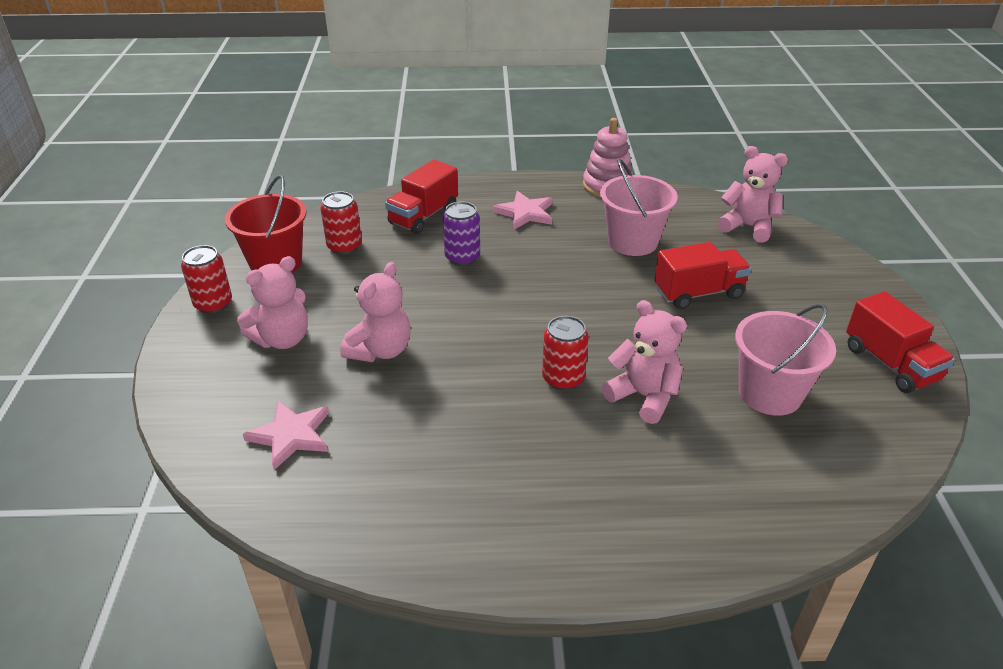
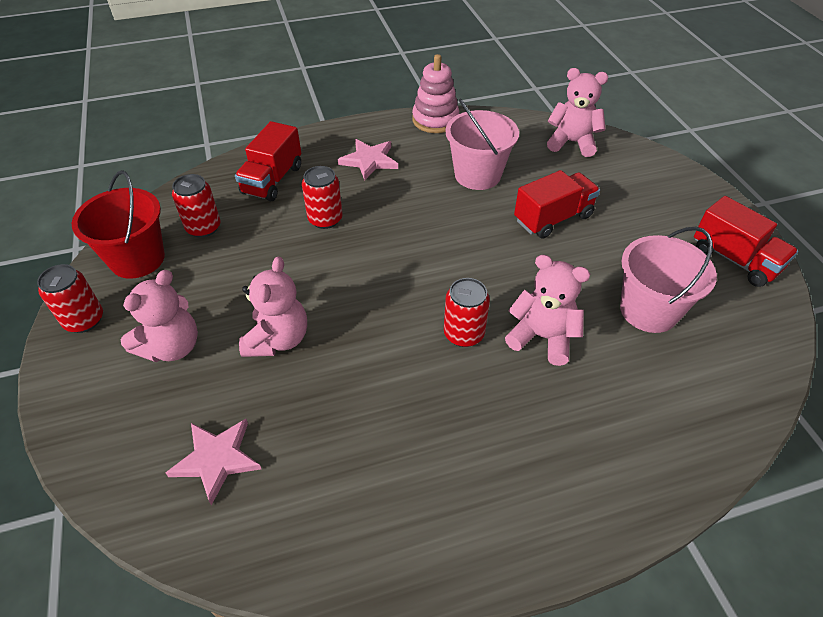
camera: 15 degrees left, 10 degrees up
purple can [443,201,480,266] -> red can [302,166,343,229]

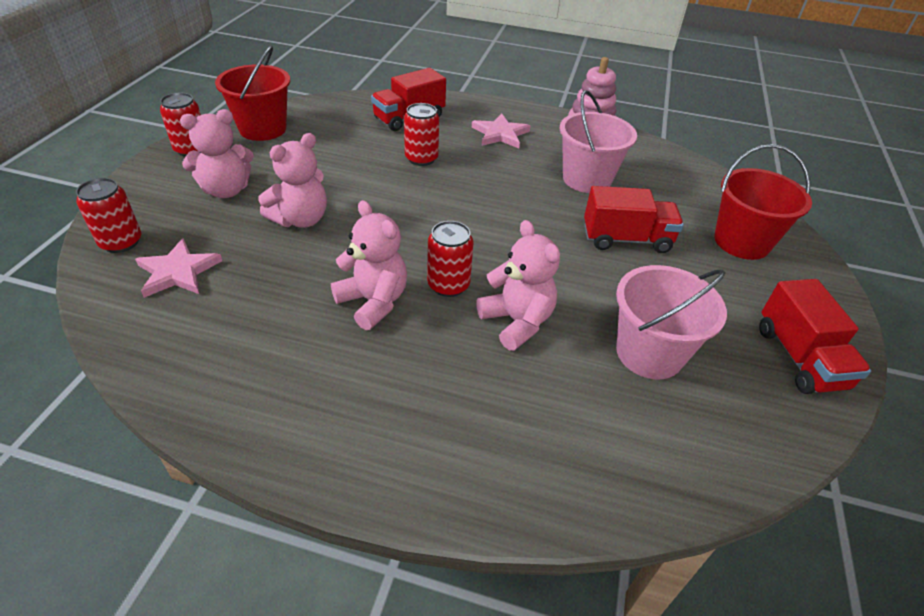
camera: 30 degrees right, 5 degrees down
red can [172,174,221,238] -> red can moved to [76,178,141,253]
pink teddy bear [547,68,608,157] -> pink teddy bear moved to [331,200,407,330]
none -> red bucket [714,144,812,260]

